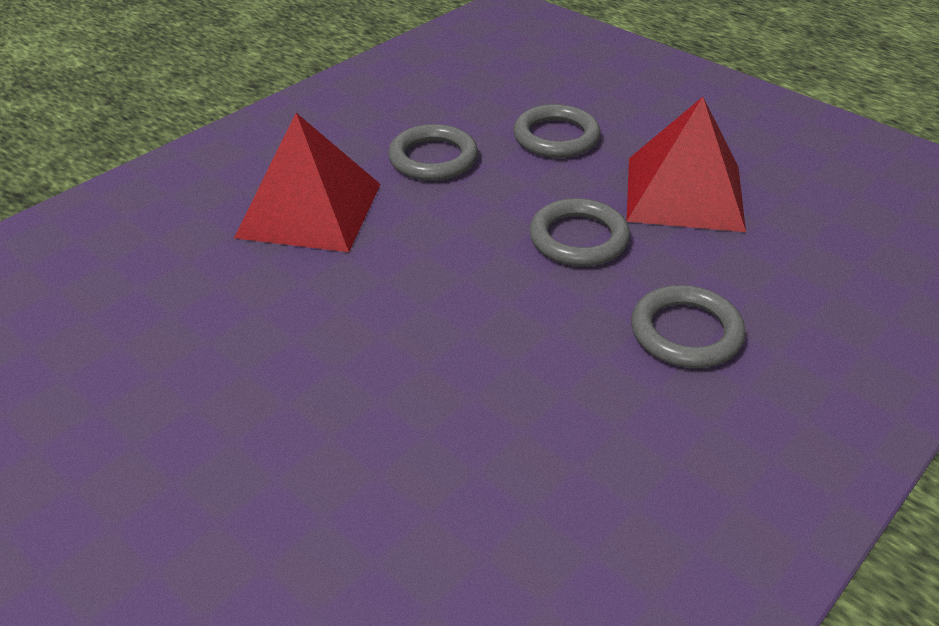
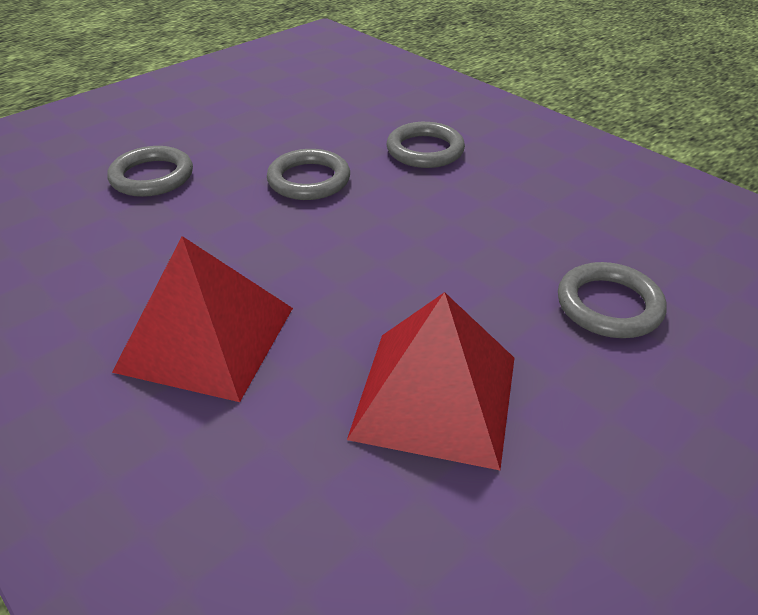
camera: 85 degrees left, 0 degrees up
grey ring [388,124,478,181] -> grey ring moved to [558,262,667,338]
red pyramid [627,97,746,232] -> red pyramid moved to [347,292,514,470]

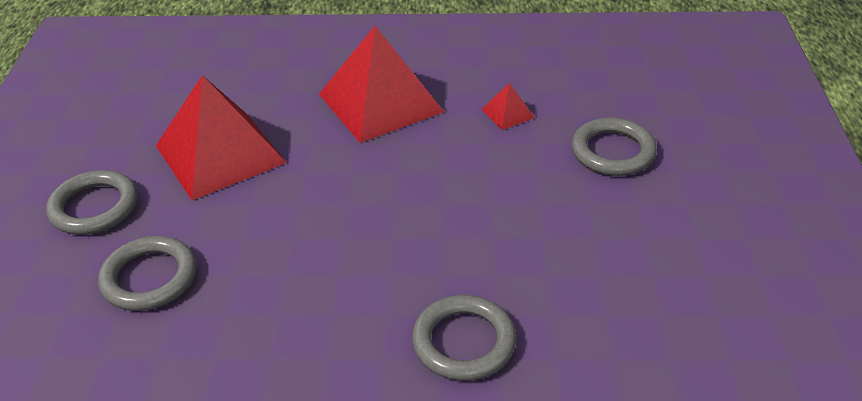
camera: 135 degrees right, 0 degrees up
grey ring [267,149,350,200] -> grey ring moved to [46,170,138,235]
none -> red pyramid [481,83,535,130]

